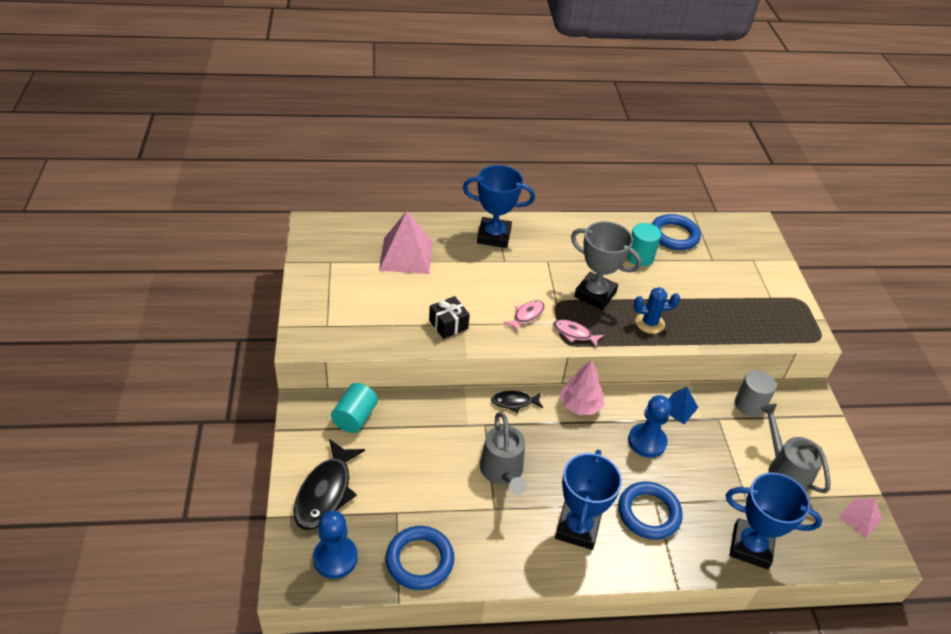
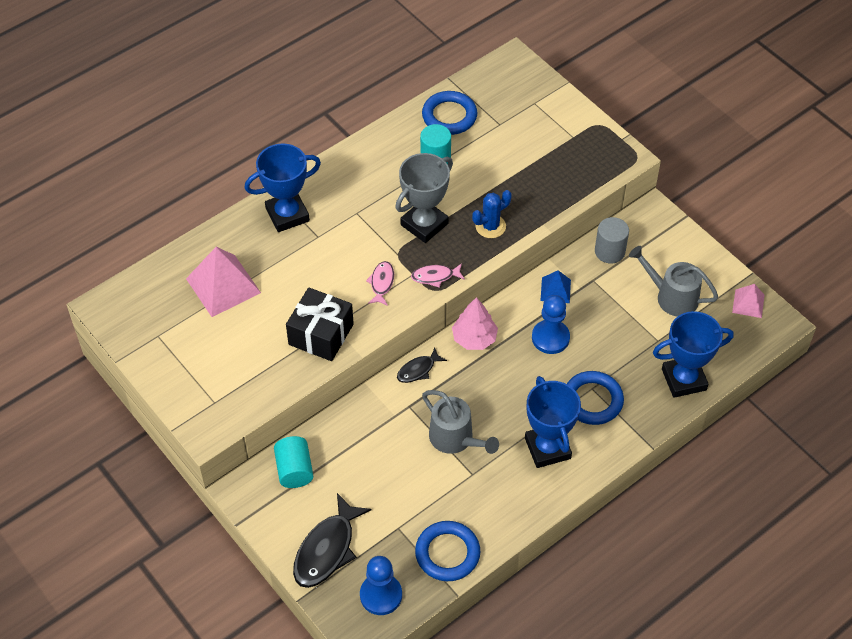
camera: 30 degrees left, 10 degrees up
black fish [294,439,365,530] -> black fish turned 45 degrees clockwise [293,493,372,588]
black gift [429,296,470,339] -> black gift [286,287,354,361], size x1.59
grey trophy [571,221,642,310] -> grey trophy turned 45 degrees counterclockwise [395,153,453,243]

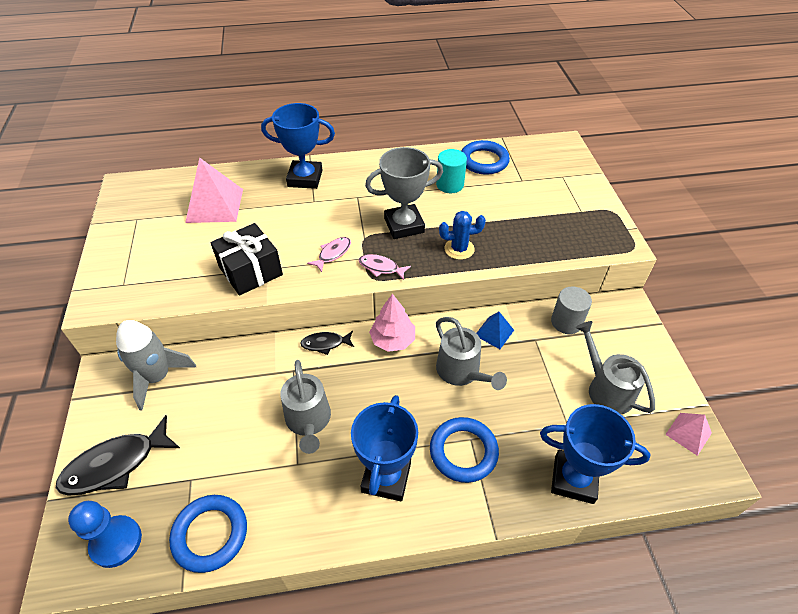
camera: 30 degrees right, 5 degrees down
turquoise cylinder [274,436,314,488] -> grey rocket [116,320,196,411]
blue pawn [532,295,570,354] -> grey watering can [436,317,507,390]

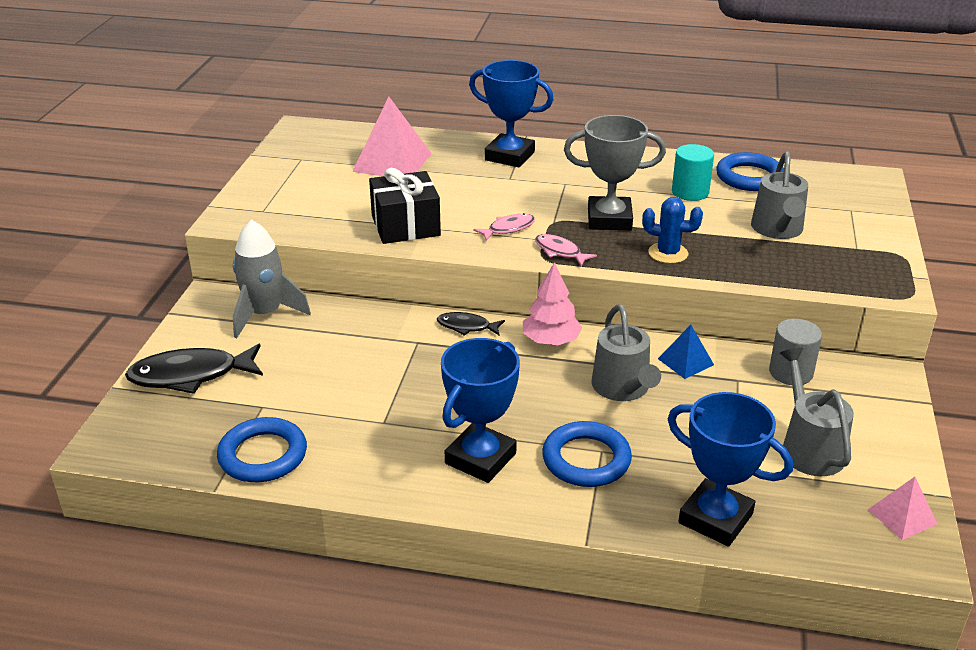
camera: 20 degrees right, 15 degrees down
blue pawn [68,501,142,568] -> none
grey watering can [281,360,331,454] -> grey watering can moved to [751,152,808,239]

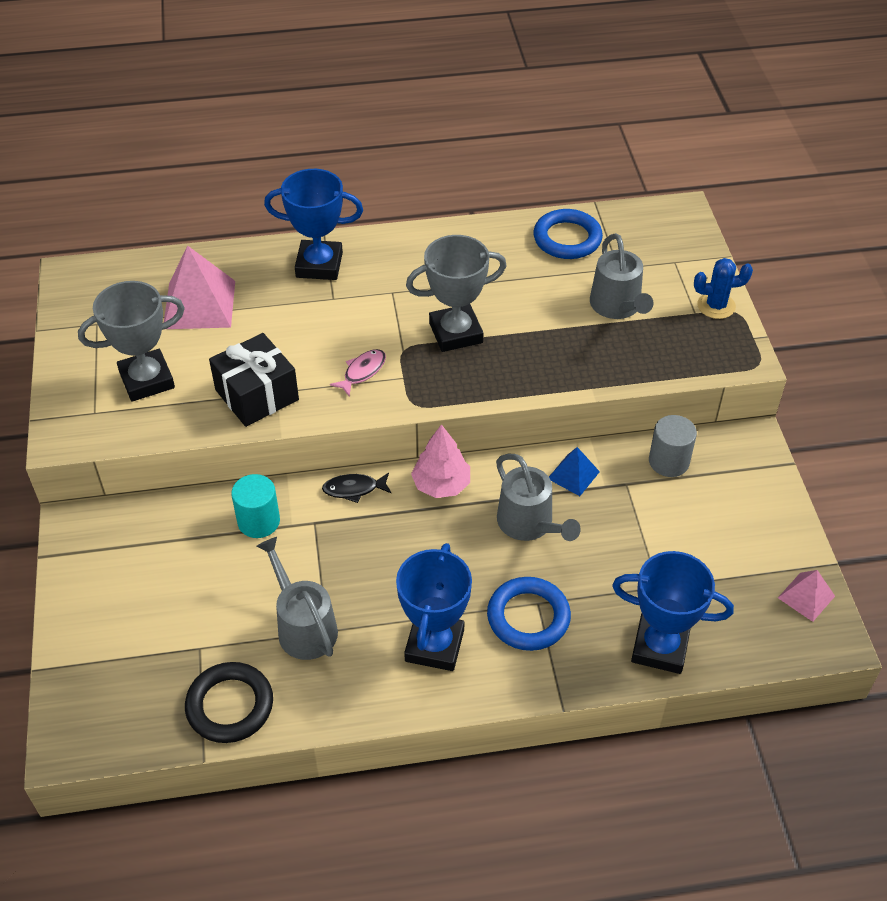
camera: 20 degrees left, 15 degrees up
black fish [125,344,263,394] -> none
blue ring [217,417,307,482] -> black ring [185,662,273,743]
grey rocket [233,219,311,338] -> none
pink fish [535,234,597,266] -> none
blue cactus [642,197,703,264] -> blue cactus moved to [694,258,753,319]
turquoise cylinder [672,144,714,201] -> turquoise cylinder moved to [231,474,280,538]
grey watering can [780,348,854,476] -> grey watering can moved to [257,537,338,660]
none -> grey trophy [78,281,185,402]

